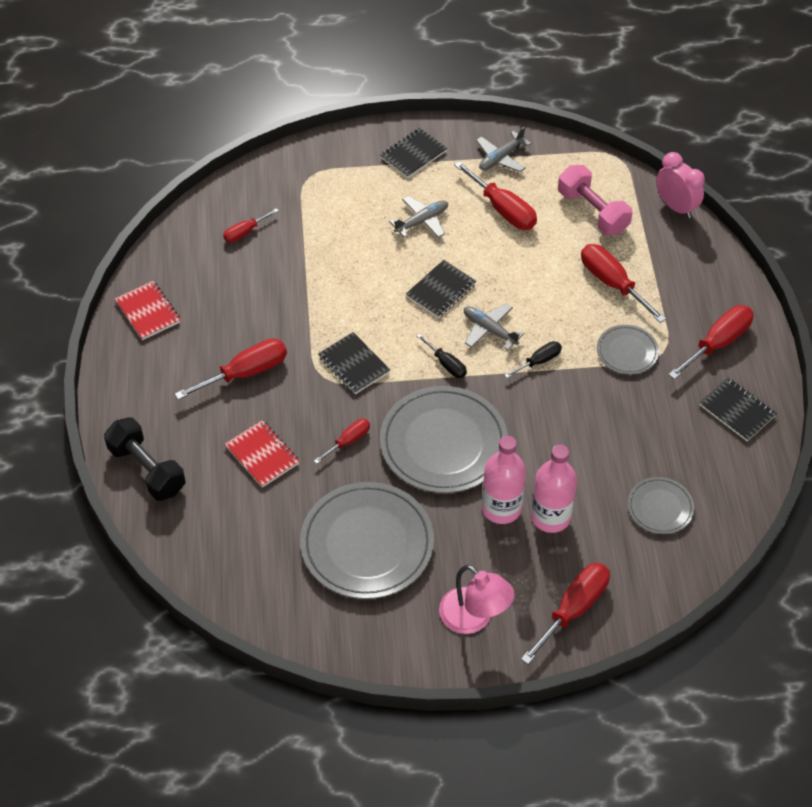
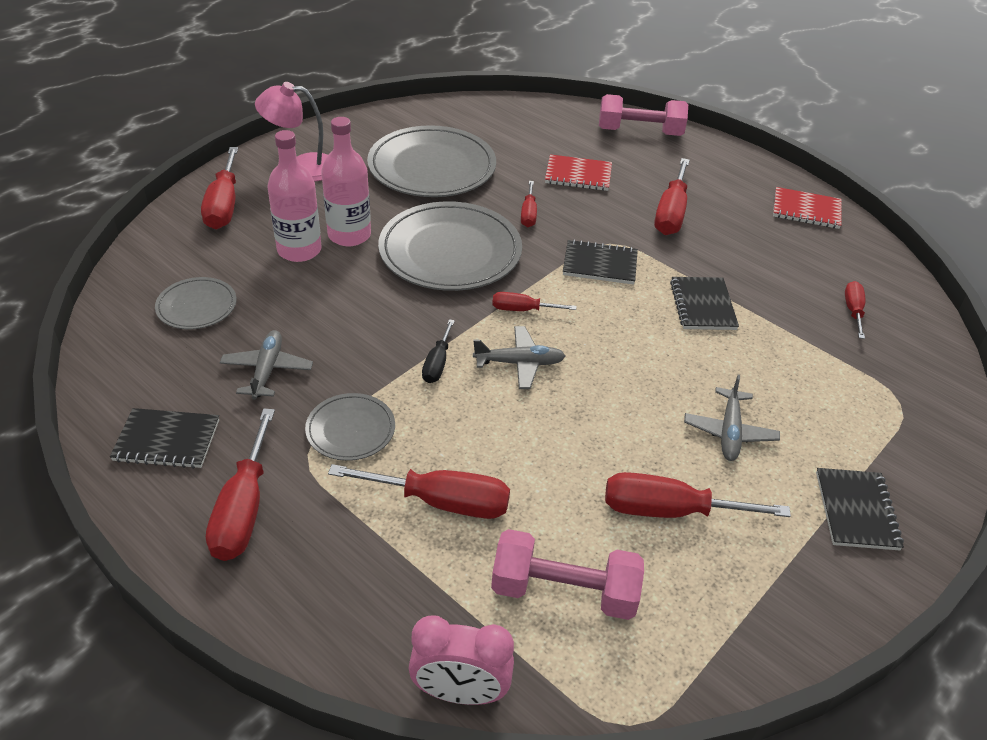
camera: 135 degrees right, 10 degrees down
black dumbbell [104,417,186,501] -> pink dumbbell [599,94,688,136]
black notebook [406,260,476,318] -> black notebook moved to [670,277,739,330]
black screwdriver [417,334,467,378] -> red screwdriver [492,292,576,311]
grey plane [476,126,531,172] -> grey plane moved to [220,330,313,400]

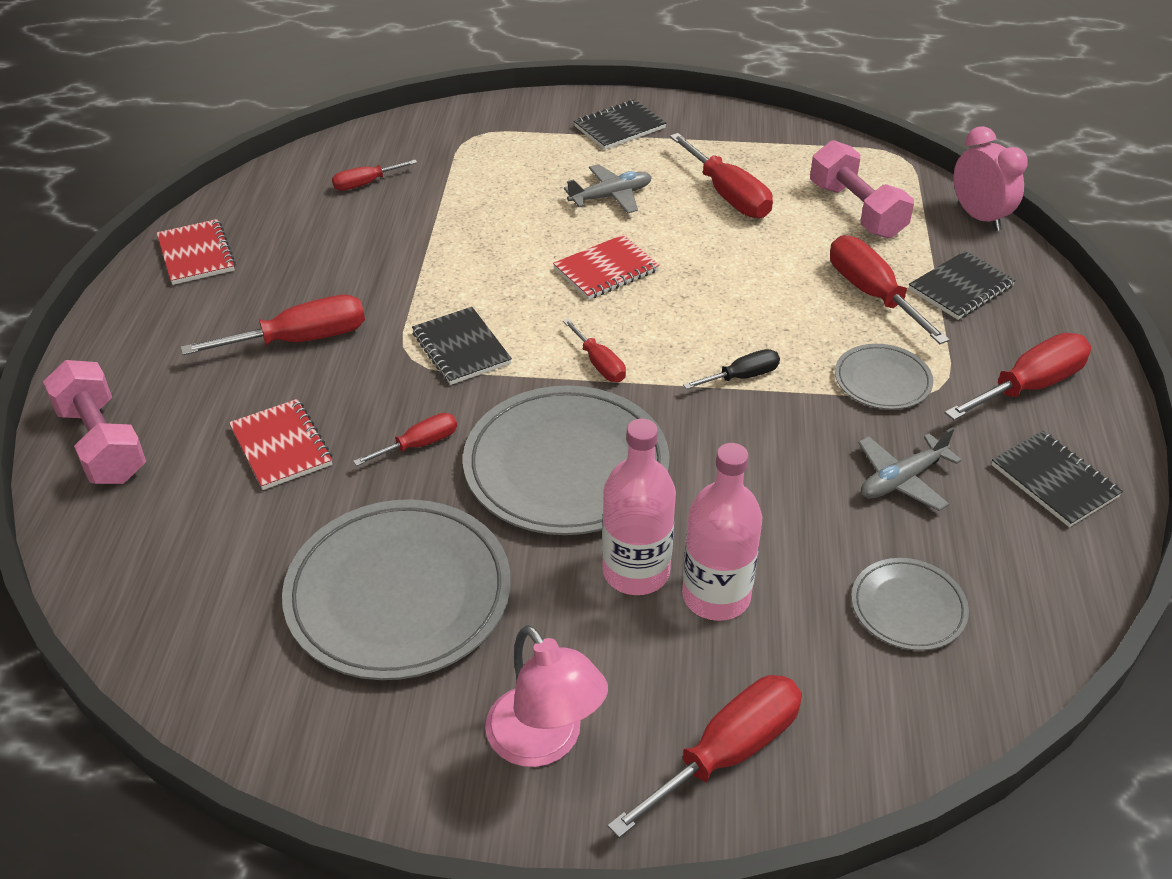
camera: 125 degrees left, 0 degrees up
grey plane [473,326,565,389] -> none
black notebook [670,277,739,330] -> black notebook moved to [909,251,1016,320]
none -> red notebook [553,234,660,300]

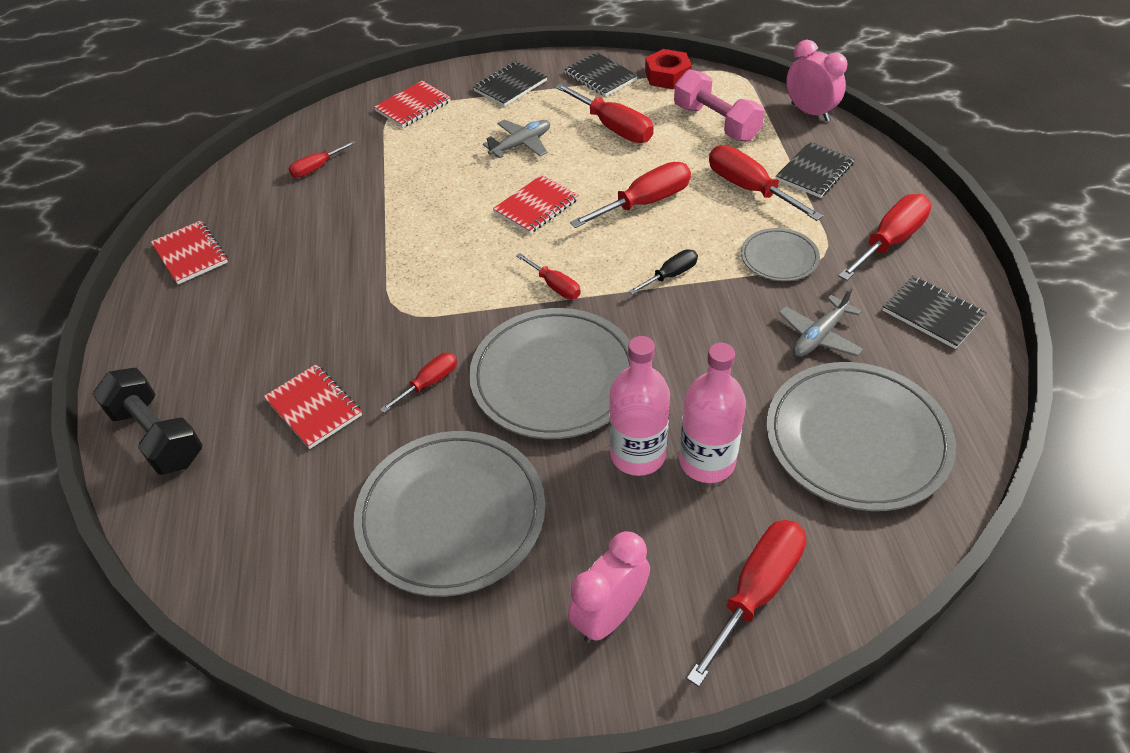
camera: 10 degrees left, 5 degrees up
pink dumbbell [43,360,146,484] -> black dumbbell [92,368,203,475]
red screwdriver [180,295,365,355] -> red screwdriver moved to [570,162,691,228]
black notebook [412,307,512,385] -> black notebook moved to [564,52,638,97]
pink lamp [485,625,608,767] -> pink clock [568,531,650,643]
grey plate [851,558,969,651] -> grey plate [766,362,956,511], size x1.98
none -> red notebook [374,81,451,128]
none -> red nut [645,49,692,89]

